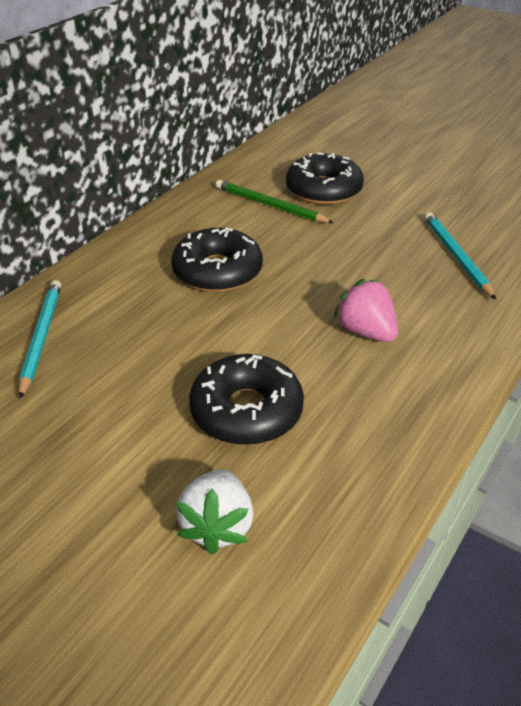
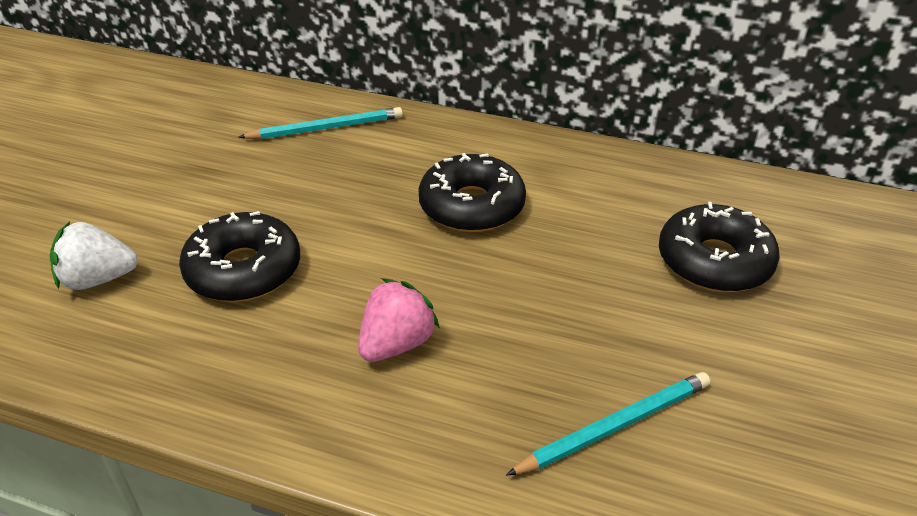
camera: 75 degrees right, 0 degrees up
green pencil [216,180,334,223] -> none

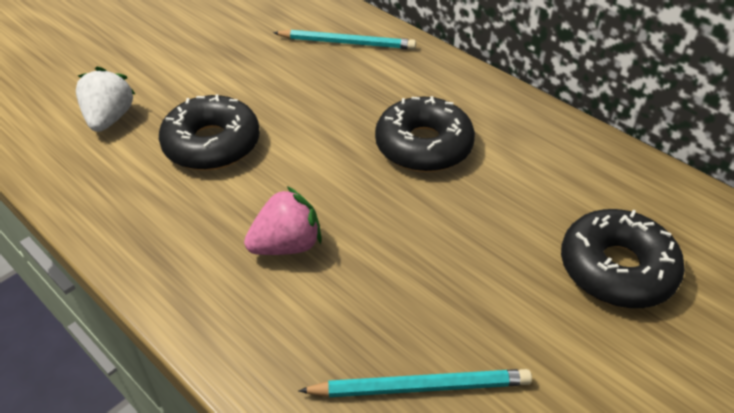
camera: 25 degrees right, 5 degrees up
white strawberry [50,221,138,290] -> white strawberry turned 75 degrees clockwise [76,67,135,132]

